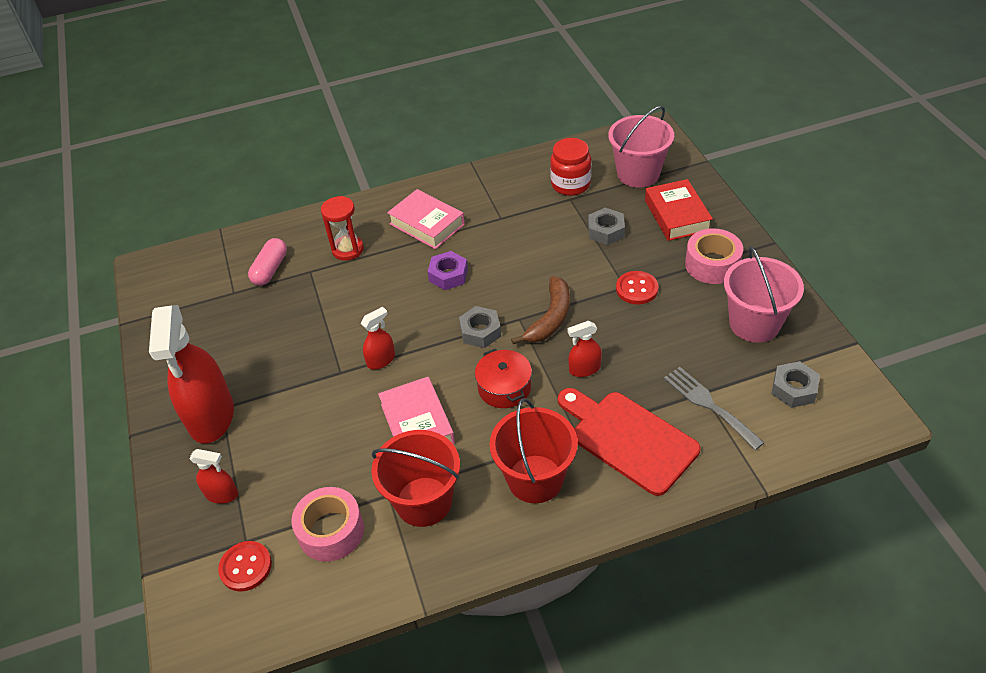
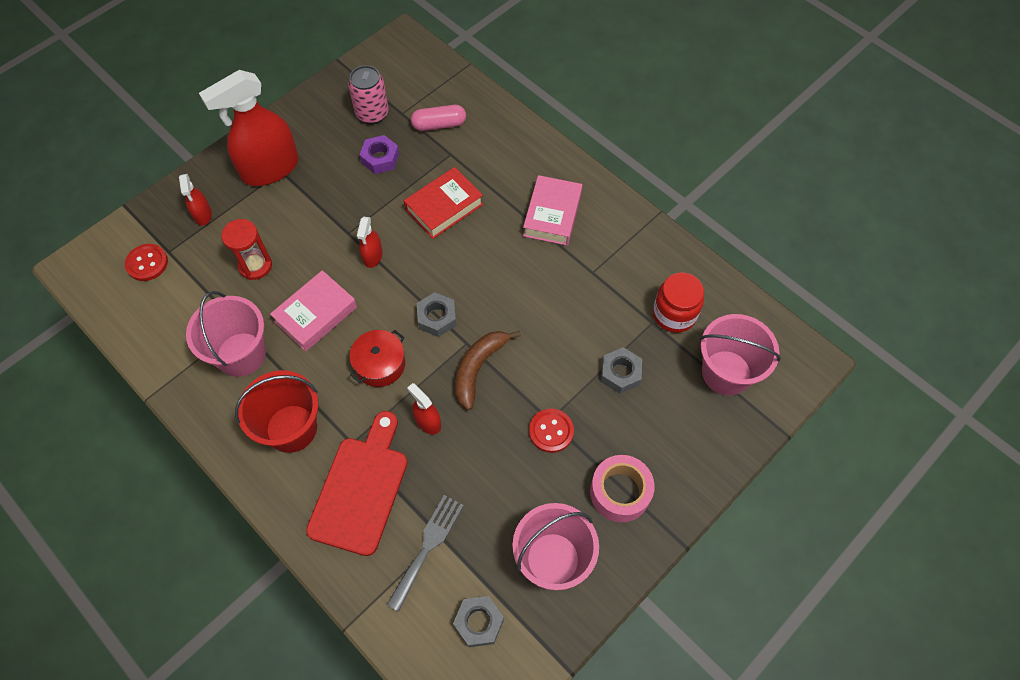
camera: 60 degrees right, 15 degrees up
pink tape [291,487,364,562] -> none
red hourglass [321,196,364,261] -> red hourglass moved to [221,219,272,280]
red spray bottle [361,307,395,370] -> red spray bottle turned 75 degrees clockwise [357,217,382,268]
red bucket [371,430,460,527] -> pink bucket [186,291,266,377]
purple nut [428,251,468,290] -> purple nut moved to [359,135,399,174]
brown banana [511,276,570,344] -> brown banana turned 120 degrees clockwise [455,331,521,410]
red book [645,179,713,241] -> red book moved to [404,167,483,239]
none -> pink can [348,65,389,124]

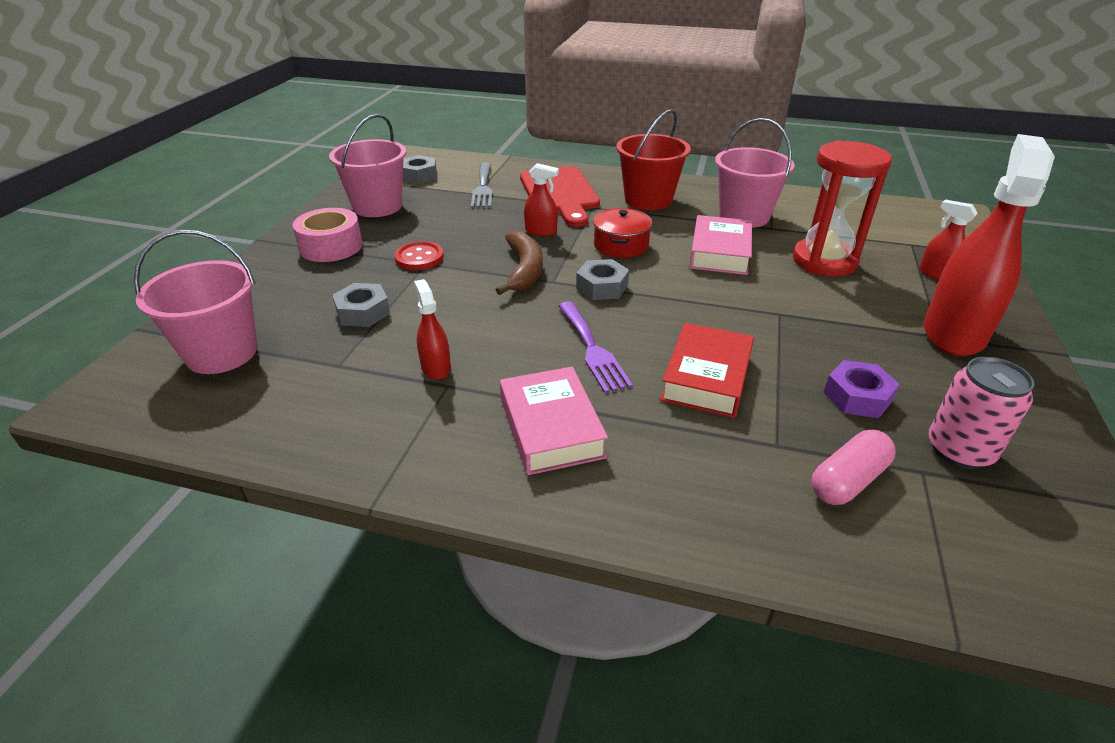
camera: 150 degrees right, 25 degrees down
red button [125,244,168,281] -> none
red hourglass [221,219,272,280] -> red hourglass [793,140,892,276], size x1.57
red spray bottle [357,217,382,268] -> red spray bottle moved to [414,279,451,380]
red jar [653,272,704,333] -> none
none -> purple fork [558,301,633,393]

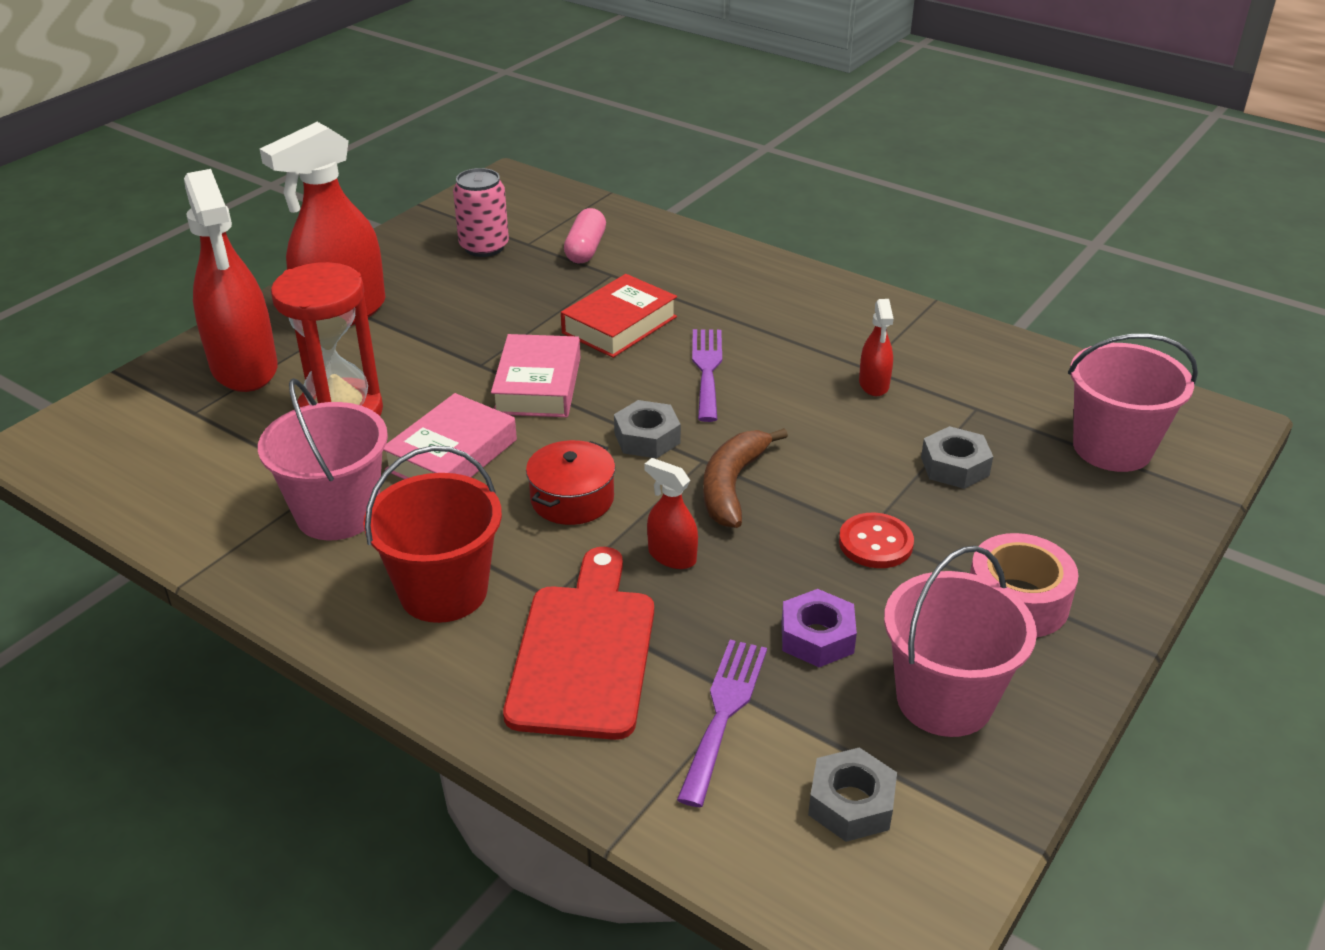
camera: 160 degrees left, 0 degrees up
grey fork [471,163,493,208] -> purple fork [677,640,767,807]
pink book [500,367,608,475] -> pink book moved to [491,334,580,417]
pink capsule [811,430,896,505] -> pink capsule turned 60 degrees counterclockwise [564,208,606,263]
purple nut [824,360,900,418] -> purple nut moved to [782,589,857,667]
red spray bottle [919,200,978,280] -> red spray bottle [184,169,278,392], size x2.20

